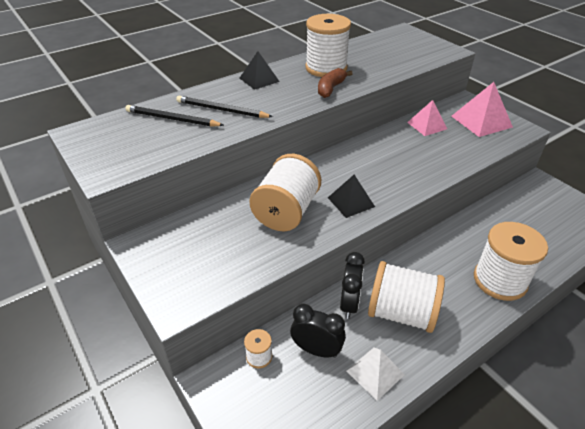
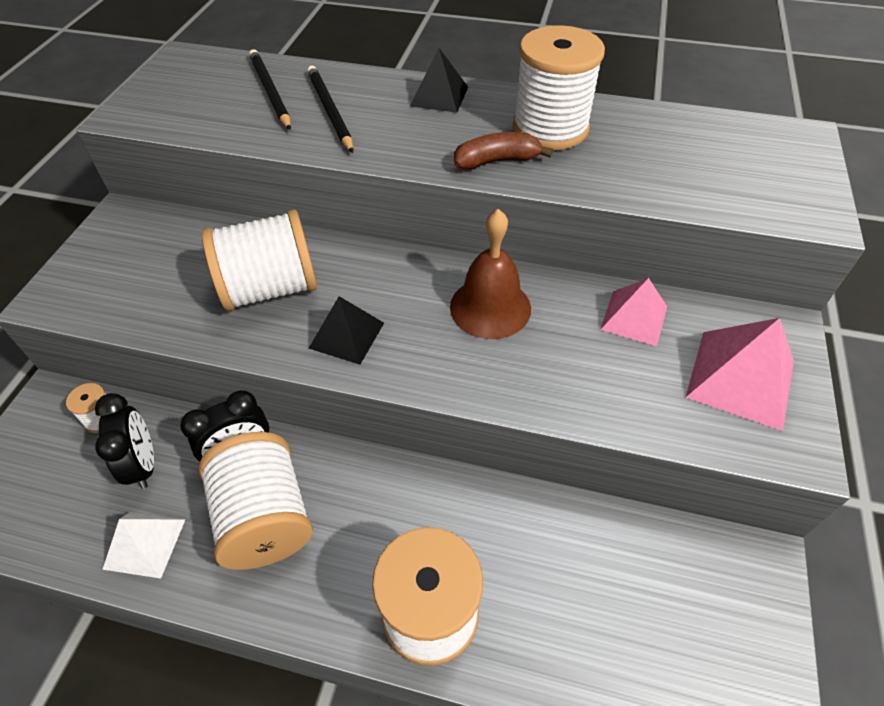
camera: 50 degrees right, 10 degrees up
none -> brown bell [450,209,531,339]

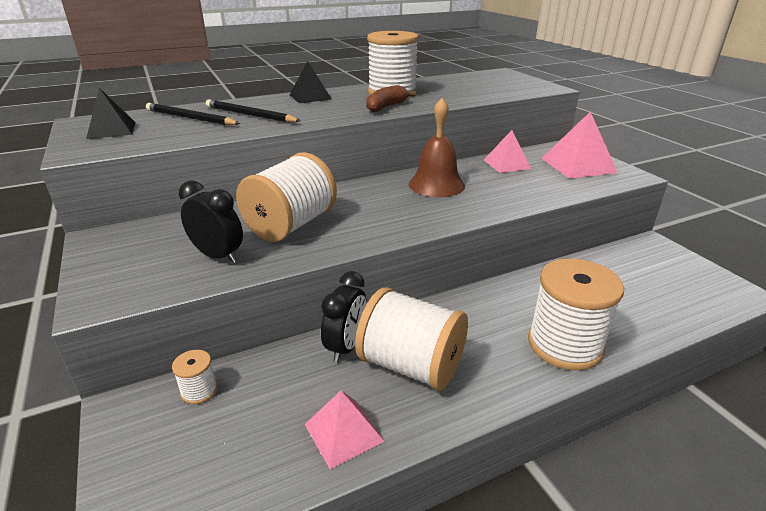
camera: 40 degrees left, 20 degrees down
black clock [95,393,154,489] -> black clock moved to [179,180,243,263]
white pyramid [102,512,186,578] -> pink pyramid [304,390,385,469]
black pyramid [309,296,384,365] -> black pyramid moved to [86,88,136,139]

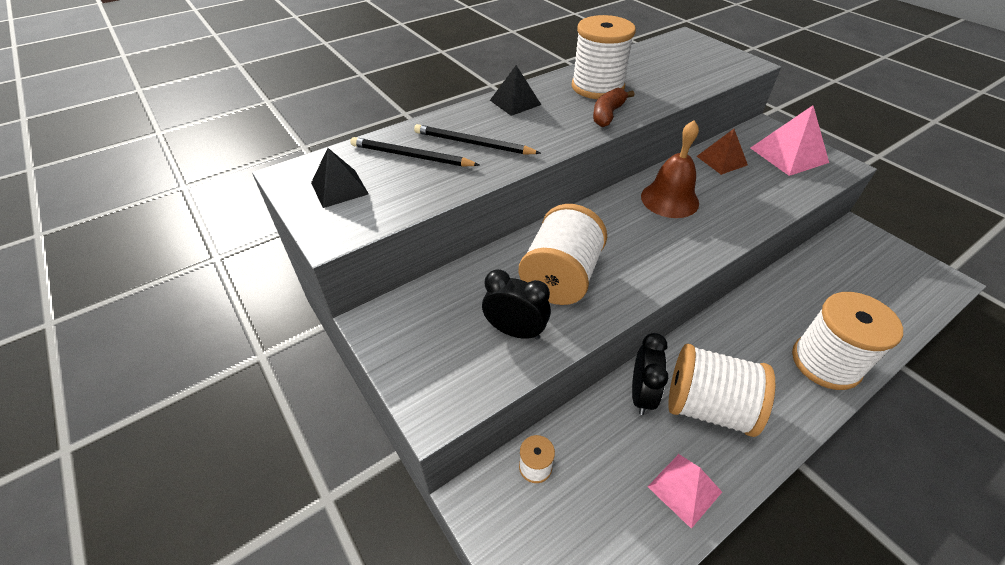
camera: 10 degrees left, 15 degrees up
pink pyramid [484,130,531,173] -> brown pyramid [697,129,748,175]

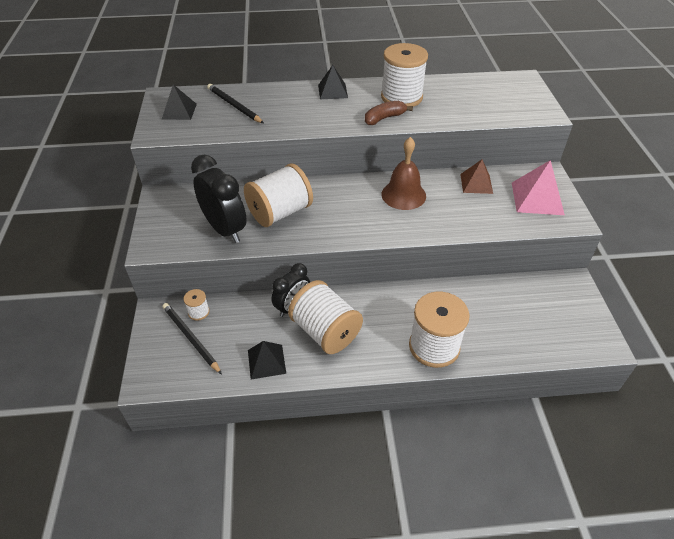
camera: 30 degrees right, 0 degrees up
black pencil [414,124,541,154] -> black pencil moved to [162,303,222,374]
black clock [482,269,551,340] -> black clock [191,155,247,243], size x1.54
pink pyramid [648,454,722,529] -> black pyramid [248,341,286,379]

